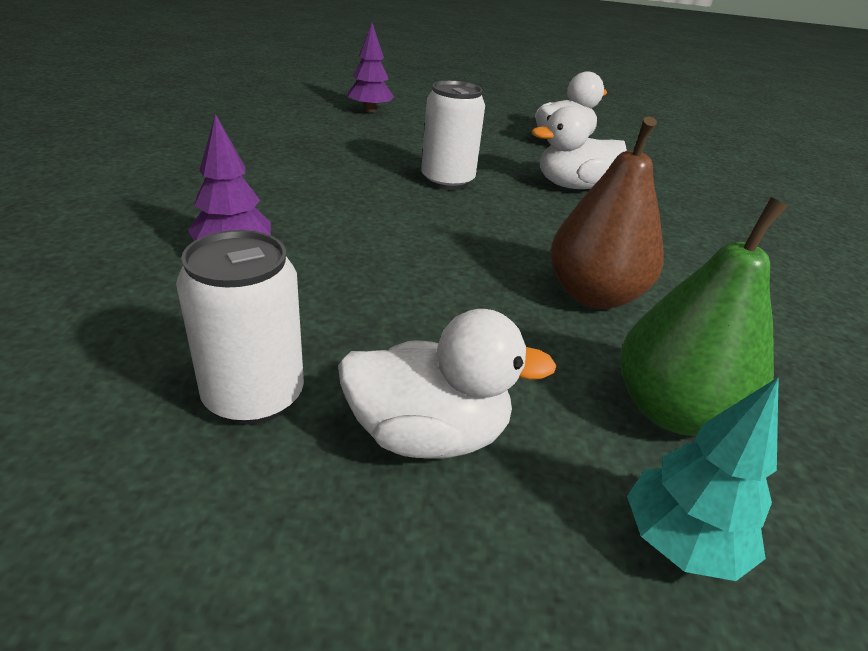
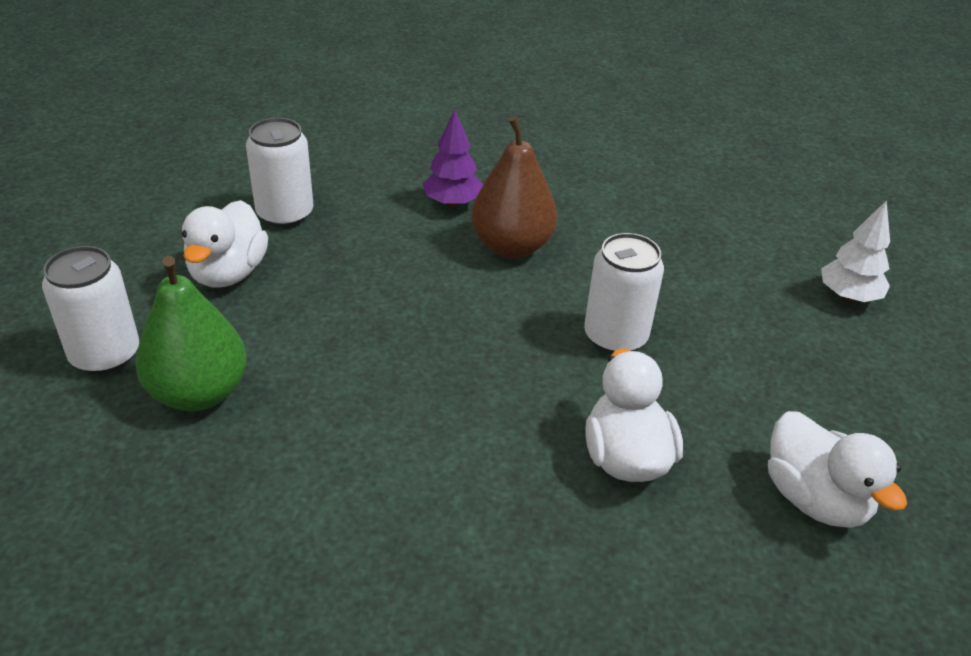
camera: 100 degrees right, 5 degrees up
purple tree [348,23,394,113] -> white tree [821,200,890,302]
brown pear [550,116,664,309] -> brown pear moved to [471,116,557,258]
turquoise tree [627,377,779,581] -> white can [42,246,139,374]

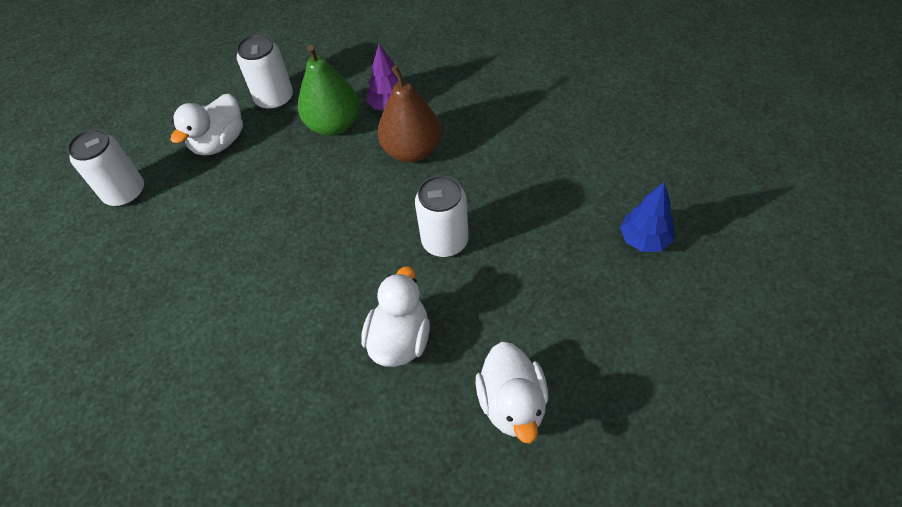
camera: 25 degrees right, 15 degrees up
green pear [135,256,247,411] -> green pear moved to [298,45,360,136]
white tree [821,200,890,302] -> blue tree [620,182,674,252]

